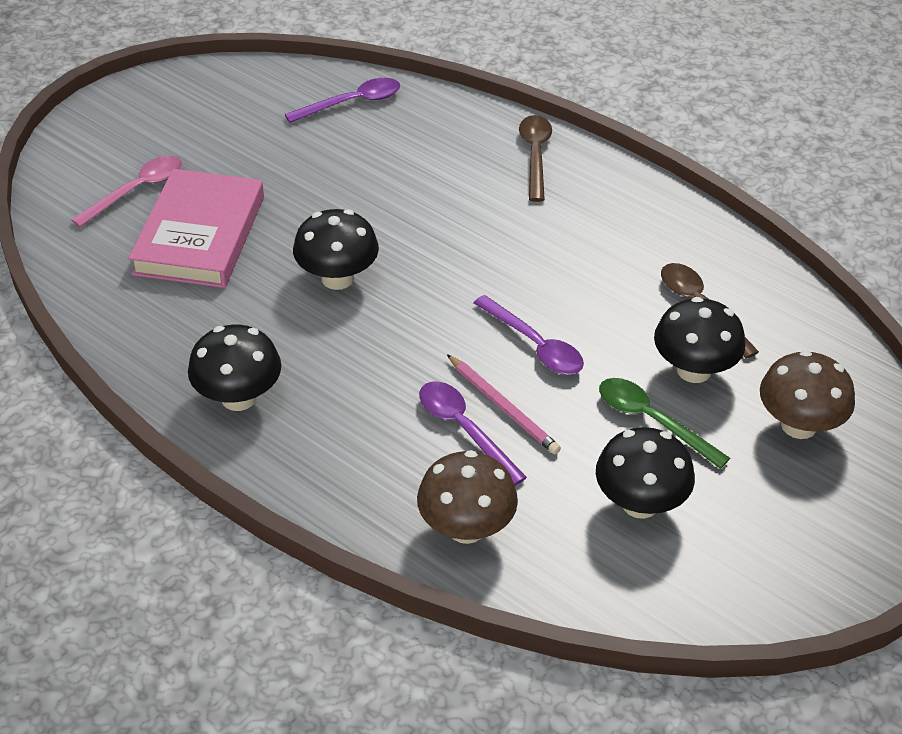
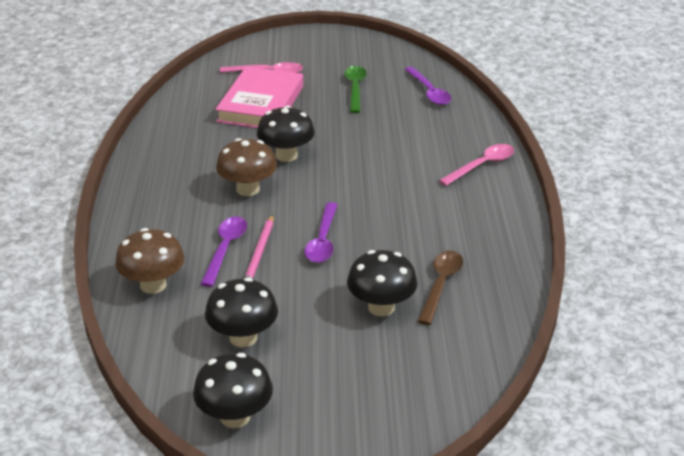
camera: 50 degrees right, 10 degrees down
pink book [128,169,264,288] -> pink book turned 45 degrees counterclockwise [215,66,303,128]
black mushroom [188,324,281,411] -> black mushroom moved to [193,353,273,428]
purple spoon [285,78,400,123] -> purple spoon turned 45 degrees clockwise [405,67,451,105]
brown spoon [519,115,552,202] -> pink spoon [439,144,514,186]
green spoon [599,378,730,469] -> green spoon moved to [344,66,367,113]
brown mushroom [760,350,855,439] -> brown mushroom moved to [216,138,277,196]

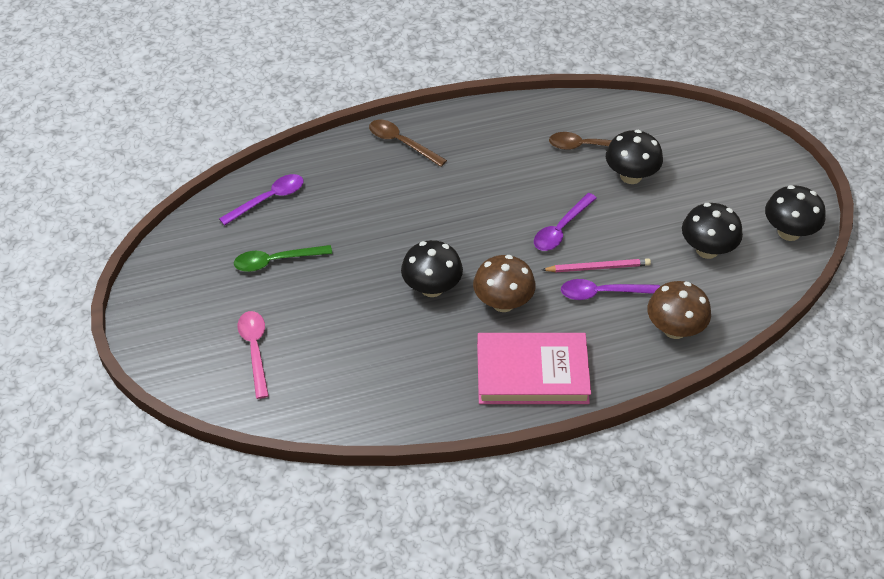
camera: 105 degrees left, 15 degrees up
pink book [215,66,303,128] -> pink book moved to [477,333,591,404]
purple spoon [304,202,338,263] -> purple spoon turned 135 degrees clockwise [534,193,597,251]
pink spoon [439,144,514,186] -> brown spoon [369,120,447,167]

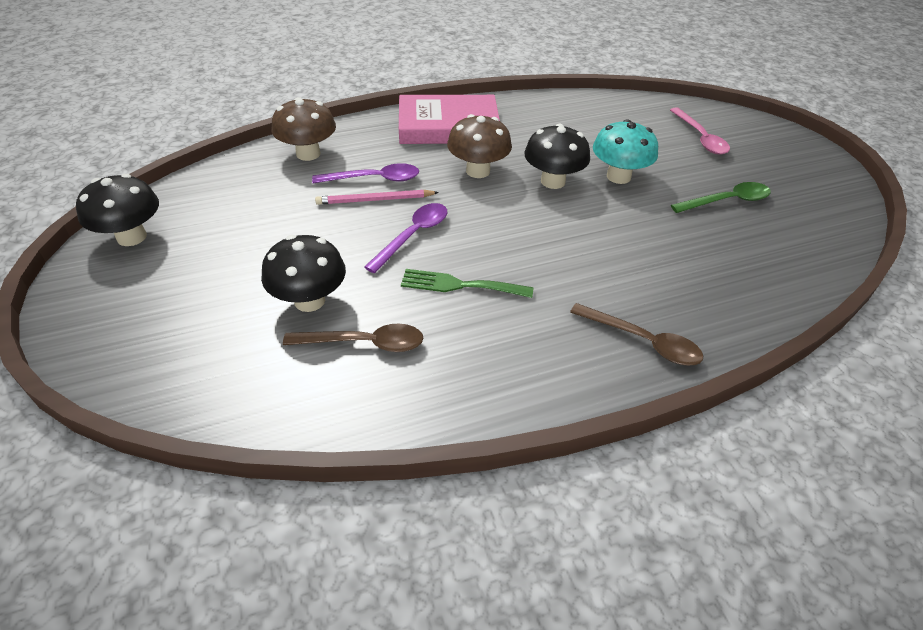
camera: 175 degrees right, 5 degrees down
purple spoon [219,174,304,226] -> none
black mushroom [682,203,743,259] -> none
none -> green fork [401,269,534,298]
none -> turquoise mushroom [593,119,658,184]

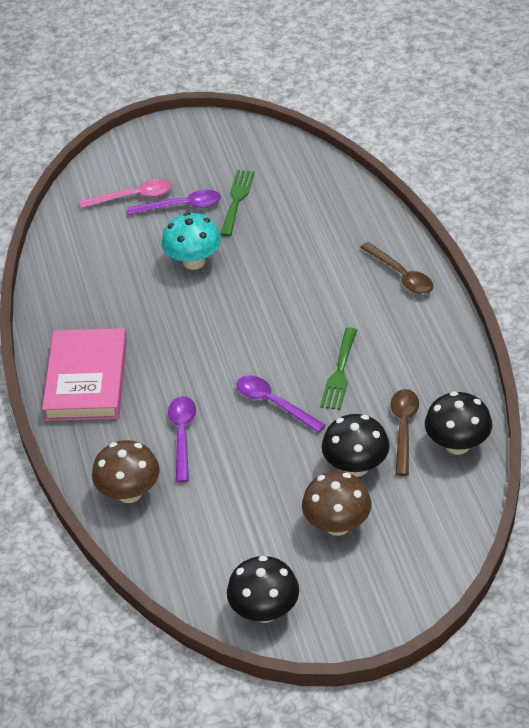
camera: 80 degrees left, 0 degrees up
pink pencil [315,190,439,205] -> none
brown mushroom [447,114,512,178] -> brown mushroom moved to [302,471,371,536]
black mushroom [524,124,590,189] -> black mushroom moved to [425,391,492,455]
brown spoon [570,303,703,365] -> brown spoon turned 105 degrees clockwise [360,242,434,294]
green spoon [671,182,771,213] -> green fork [221,170,255,236]
none -> purple spoon [127,190,221,215]

